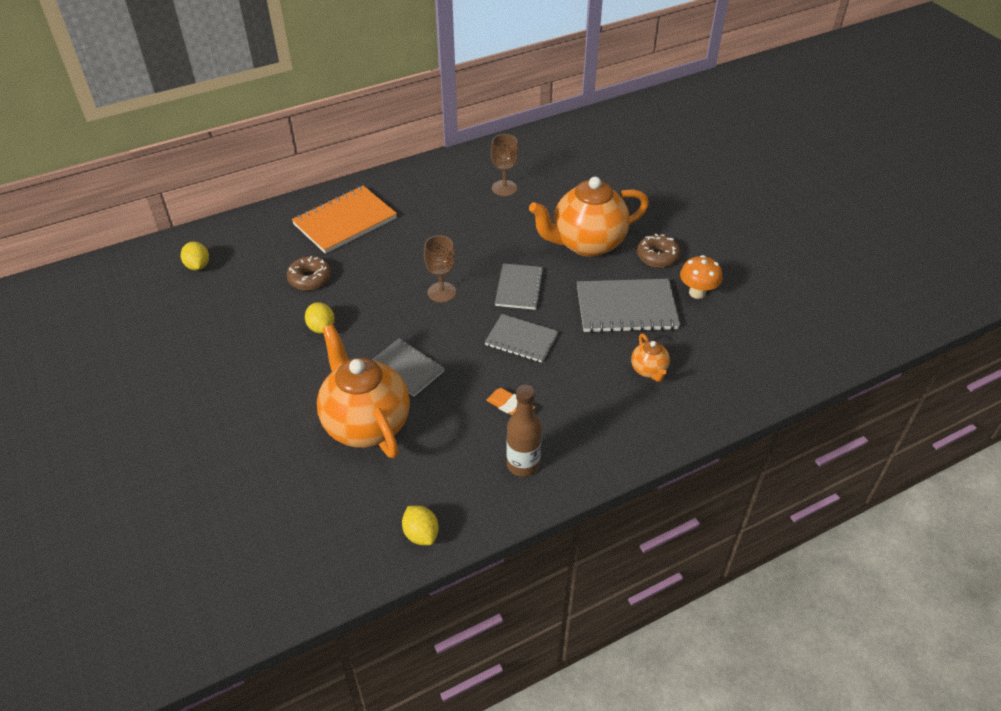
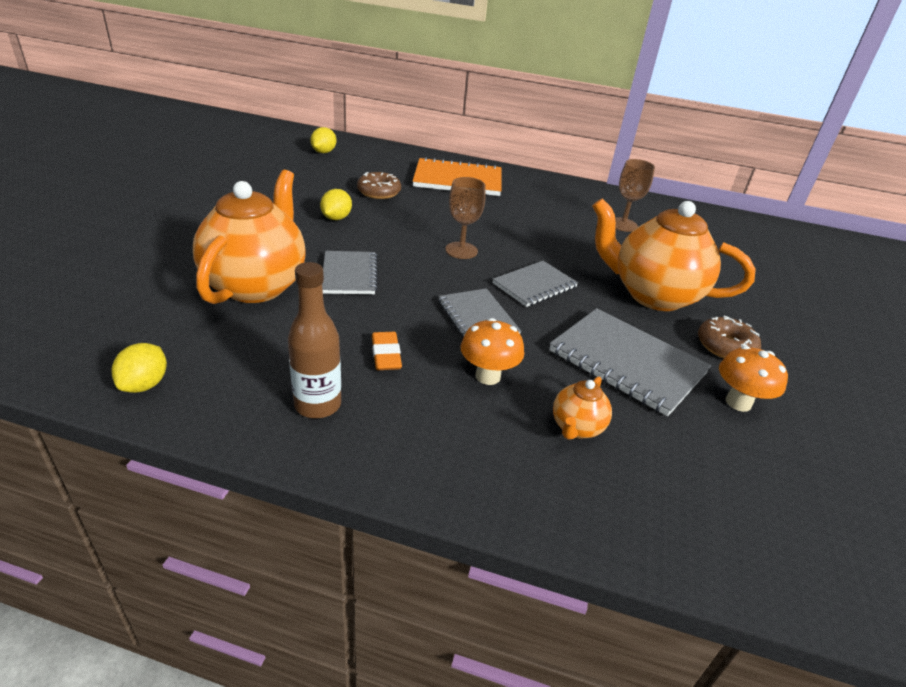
camera: 40 degrees right, 10 degrees down
none -> orange mushroom [461,318,524,385]

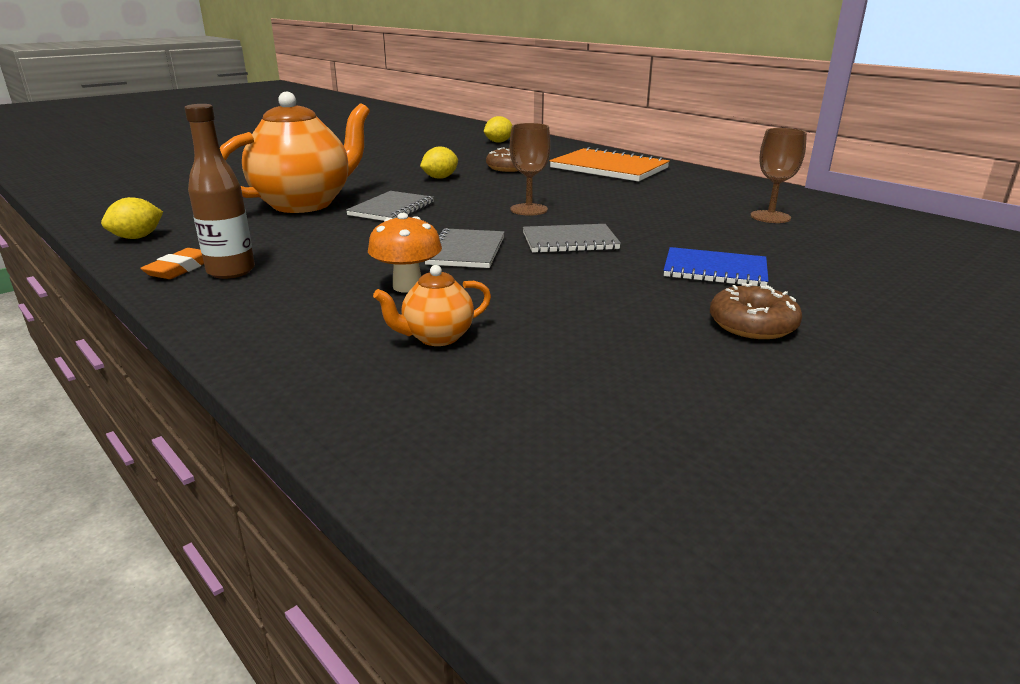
camera: 35 degrees right, 10 degrees down
orange eraser [372,332,402,370] -> orange eraser moved to [140,248,204,279]
grey notebook [549,308,711,416] -> none
orange teapot [592,198,756,311] -> blue notebook [664,247,768,287]
orange mushroom [719,346,788,412] -> none

